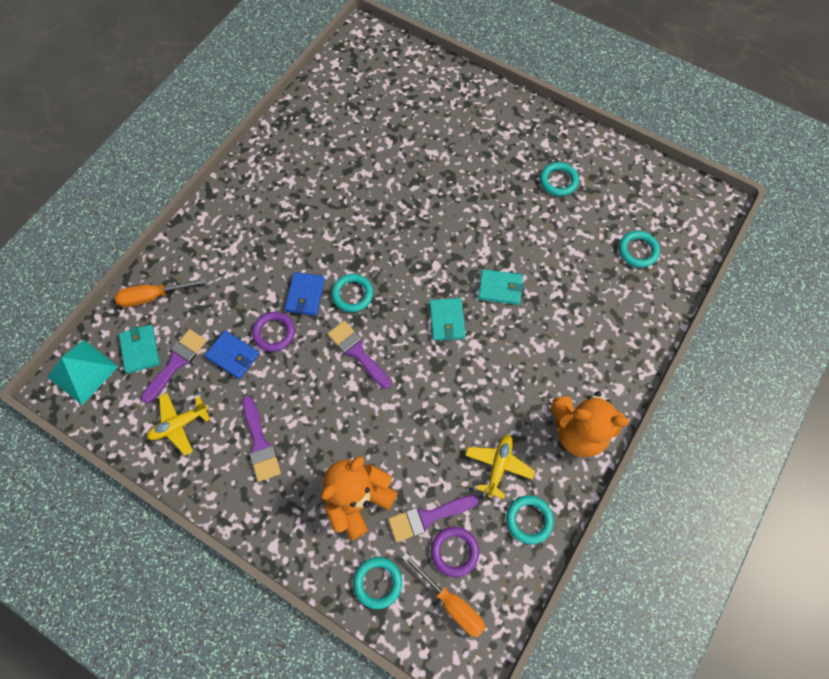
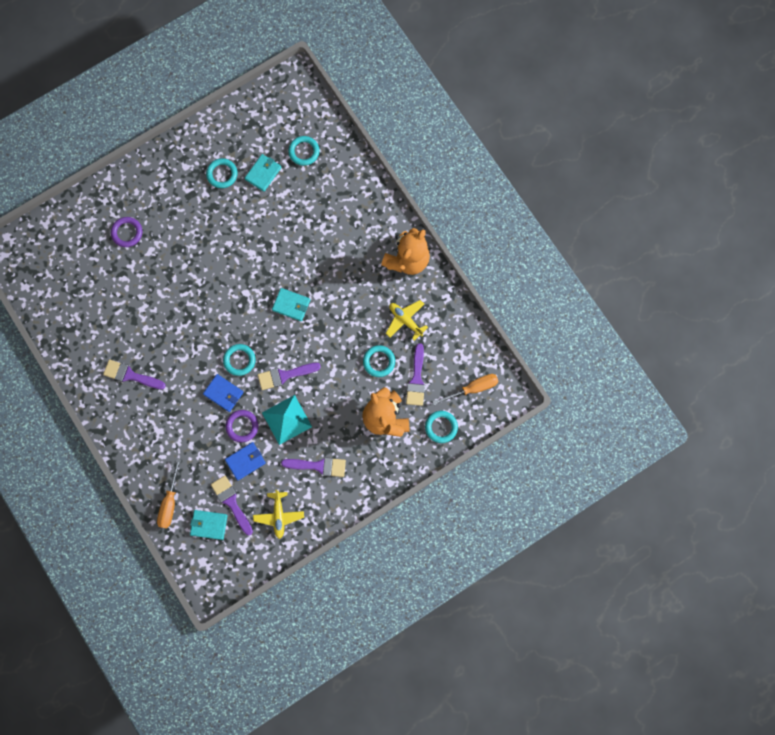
camera: 65 degrees left, 10 degrees up
turquoise pyramid [48,340,118,405] -> turquoise pyramid moved to [262,395,312,445]
purple ring [431,526,479,577] -> purple ring moved to [111,217,142,247]
turquoise wallet [478,269,523,305] -> turquoise wallet moved to [245,154,282,192]
turquoise ring [506,495,554,544] -> turquoise ring moved to [363,345,395,377]
none -> purple brush [103,359,166,390]

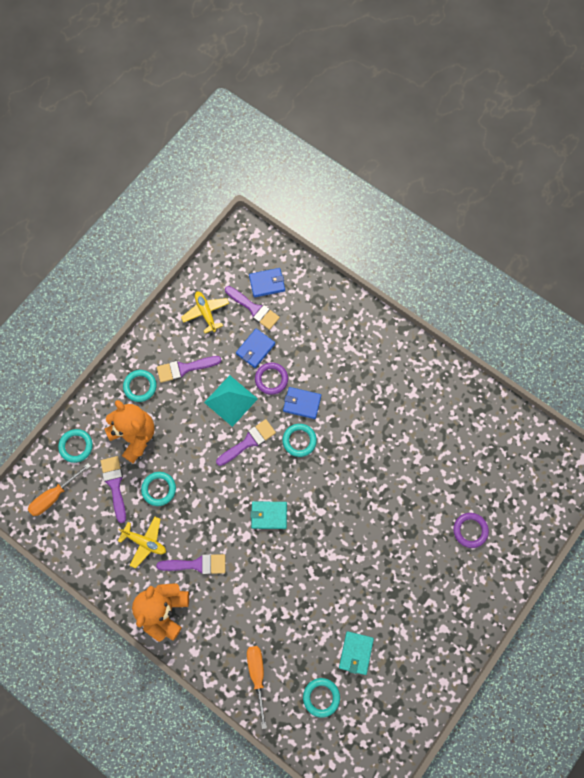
camera: 160 degrees right, 5 degrees down
purple brush [103,359,166,390] -> purple brush moved to [156,554,225,574]
orange screwdriver [157,458,181,528] -> orange screwdriver moved to [247,646,267,729]
turquoise wallet [190,510,227,540] -> blue wallet [249,268,285,298]
turquoise ring [206,158,238,188] -> turquoise ring moved to [123,370,157,402]

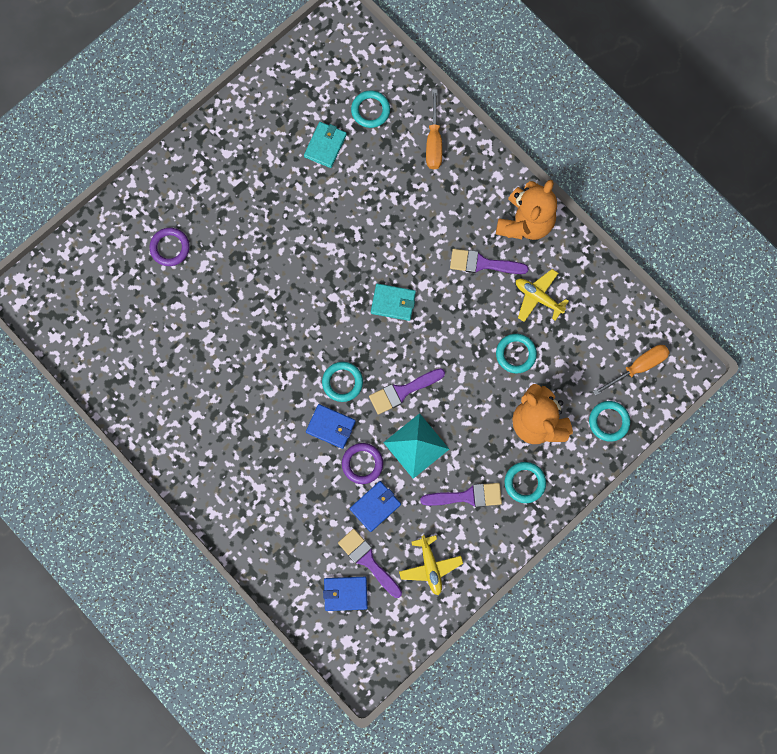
camera: 170 degrees left, 5 degrees up
purple brush [101,456,126,523] -> none

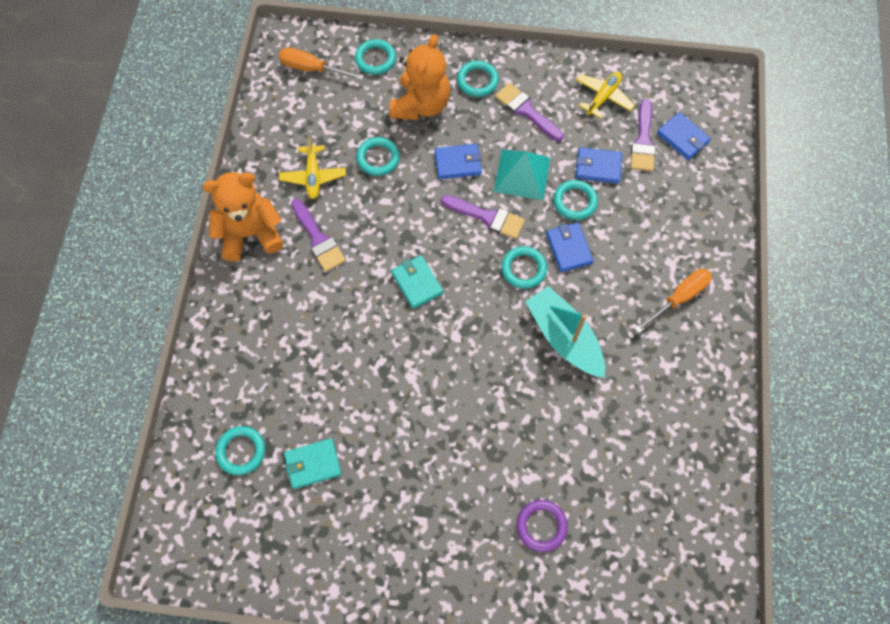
camera: 130 degrees left, 10 degrees down
purple ring [342,443,383,484] -> turquoise ring [553,180,598,220]
orange screwdriver [426,89,442,169] -> orange screwdriver moved to [635,269,712,333]
none -> blue wallet [435,144,482,179]
none -> turquoise boat [525,286,605,378]

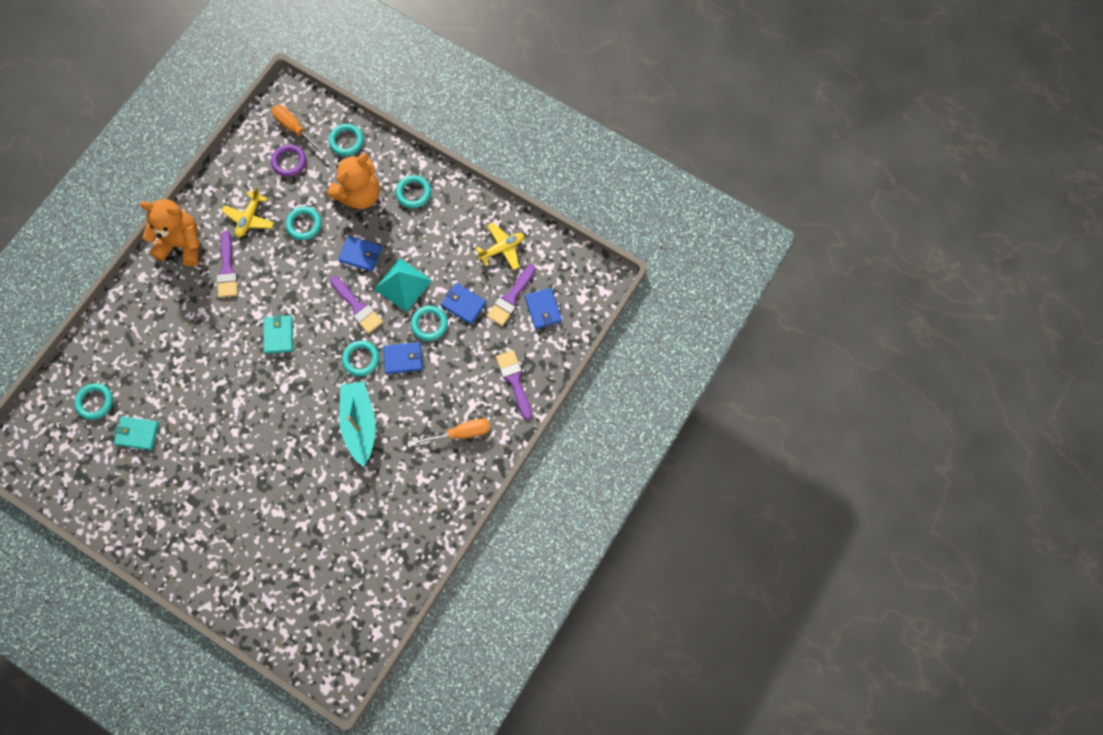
camera: 25 degrees right, 5 degrees up
purple brush [495,83,564,141] -> purple brush moved to [496,350,532,420]
purple ring [517,500,568,552] -> purple ring moved to [271,144,306,177]
blue wallet [546,222,594,272] -> blue wallet turned 75 degrees clockwise [383,342,423,374]

